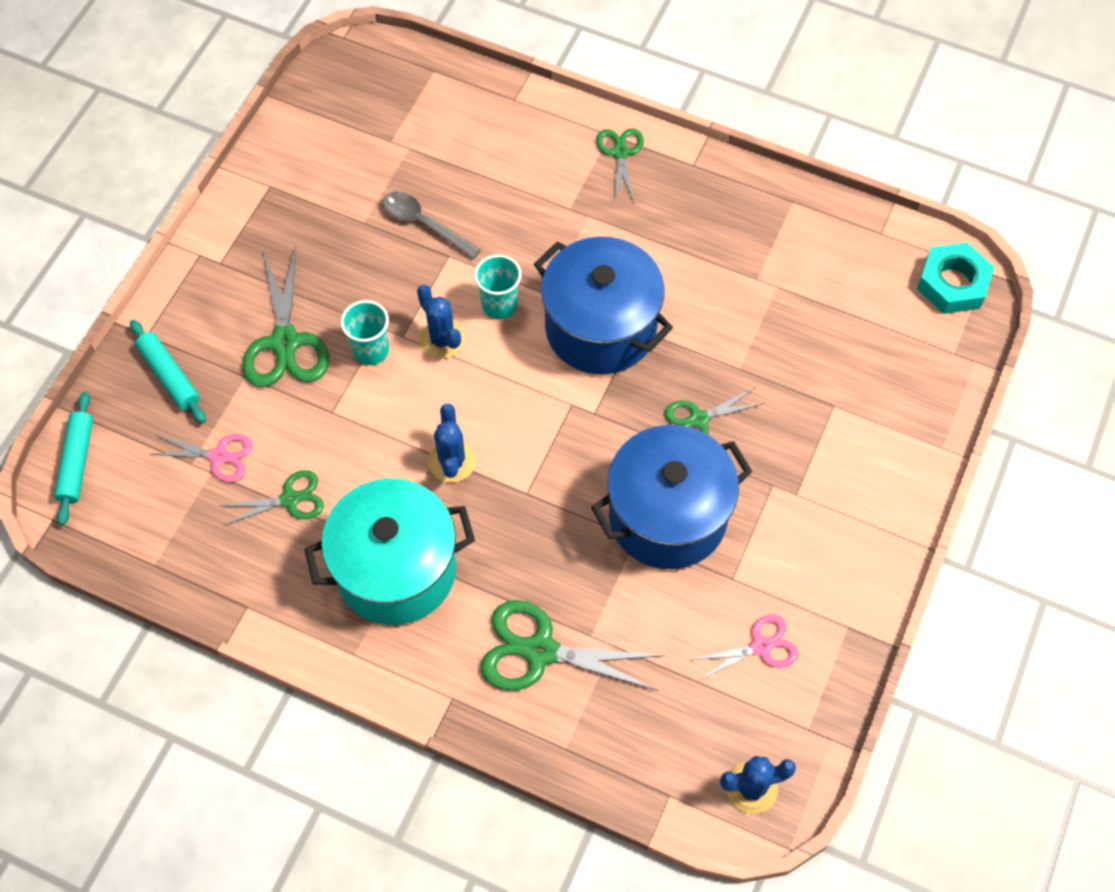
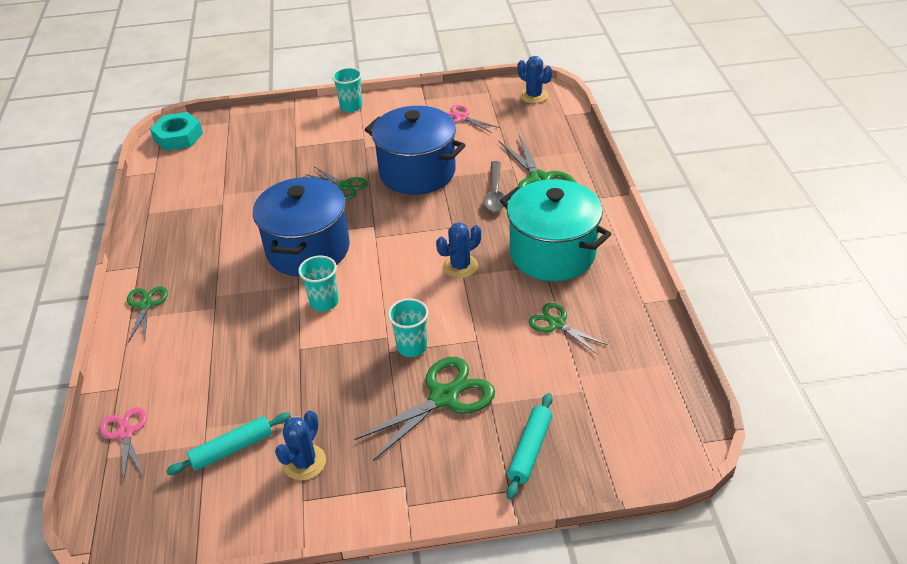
camera: 120 degrees left, 20 degrees down
turquoise rolling pin [54,392,93,525] -> turquoise rolling pin moved to [166,413,291,475]
pink scissors [150,434,253,482] -> pink scissors moved to [100,407,147,482]
grey spoon [383,192,481,259] -> grey spoon moved to [483,161,505,212]
blue cactus [417,285,465,359] -> blue cactus moved to [275,411,326,480]
green scissors [596,128,644,203] -> green scissors turned 120 degrees clockwise [127,286,168,343]
none -> turquoise cup [332,67,362,112]

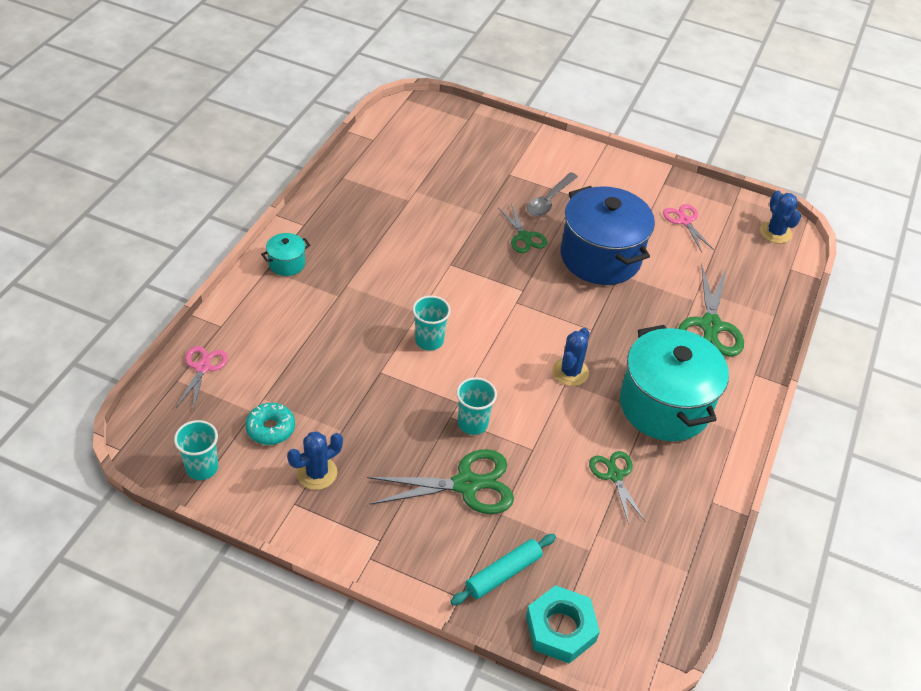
camera: 25 degrees right, 5 degrees up
green scissors [127,286,168,343] -> turquoise pot [261,233,310,276]
turquoise nut [150,112,203,151] -> turquoise nut moved to [526,585,600,664]
turquoise rolling pin [166,413,291,475] -> turquoise donut [245,403,295,445]
blue pot [253,177,350,277] -> none
turquoise cup [332,67,362,112] -> turquoise cup moved to [174,420,218,480]
blue cactus [436,222,481,278] -> blue cactus turned 60 degrees counterclockwise [552,328,590,386]
grey spoon [483,161,505,212] -> grey spoon moved to [527,172,578,216]

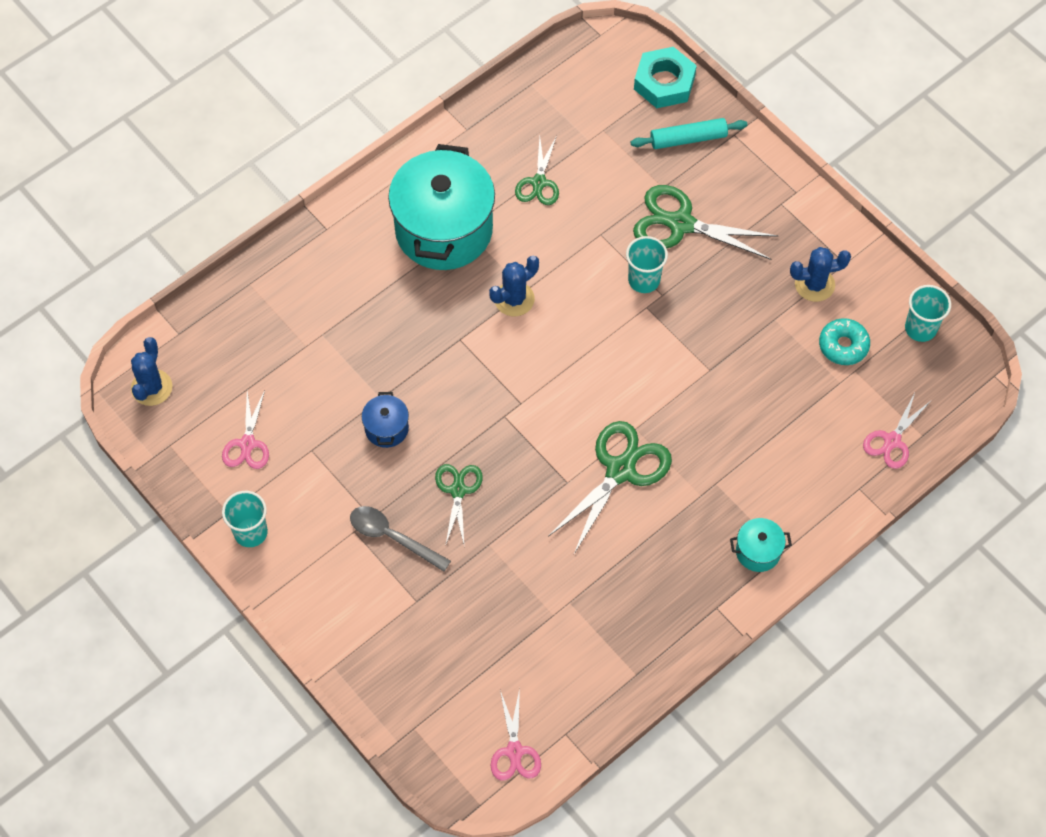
camera: 150 degrees left, 15 degrees up
turquoise cup [413,296,451,350] -> turquoise cup moved to [222,491,268,547]
grey spoon [527,172,578,216] -> grey spoon turned 120 degrees counterclockwise [350,506,451,571]
blue pot [560,186,655,285] -> blue pot [362,392,409,448], size x0.43
green scissors [678,264,744,357] -> green scissors moved to [549,421,672,554]
none -> pink scissors [491,688,541,781]

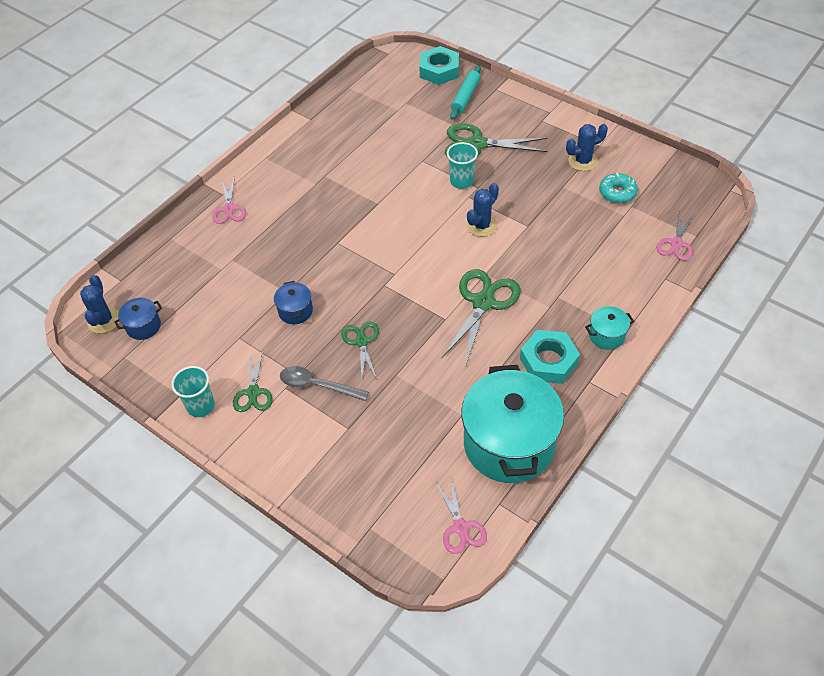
camera: 10 degrees left, 10 degrees down
pink scissors [222,390,269,469] -> pink scissors moved to [212,177,246,224]
turquoise pot [388,144,495,270] -> turquoise pot moved to [461,365,564,483]
blue cactus [489,256,539,316] -> blue cactus moved to [466,183,499,237]
green scissors [515,136,559,205] -> green scissors moved to [233,350,273,412]
turquoise rolling pin [631,118,747,149] -> turquoise rolling pin turned 45 degrees counterclockwise [450,65,481,120]
turquoise cup [905,285,951,342] -> none
none -> blue pot [114,297,162,340]
none -> turquoise nut [520,330,580,384]

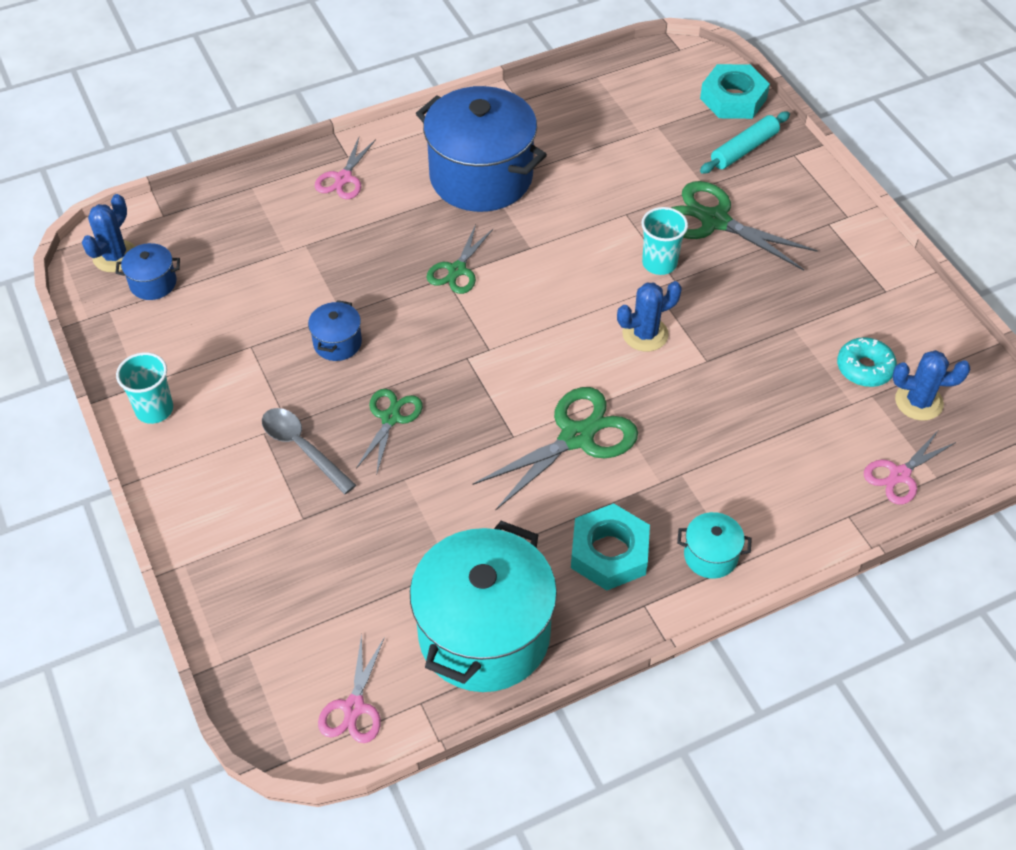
camera: 25 degrees right, 0 degrees up
green scissors [233,350,273,412] -> green scissors moved to [426,224,493,294]
blue cactus [566,124,608,171] -> blue cactus moved to [893,350,970,421]
none -> blue pot [416,86,547,212]

